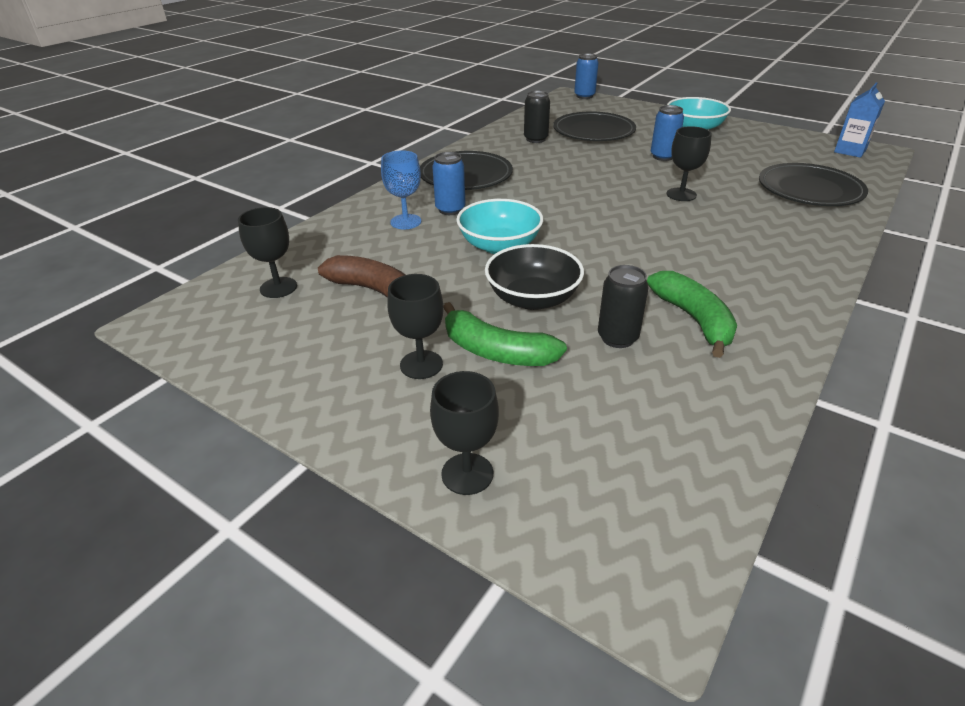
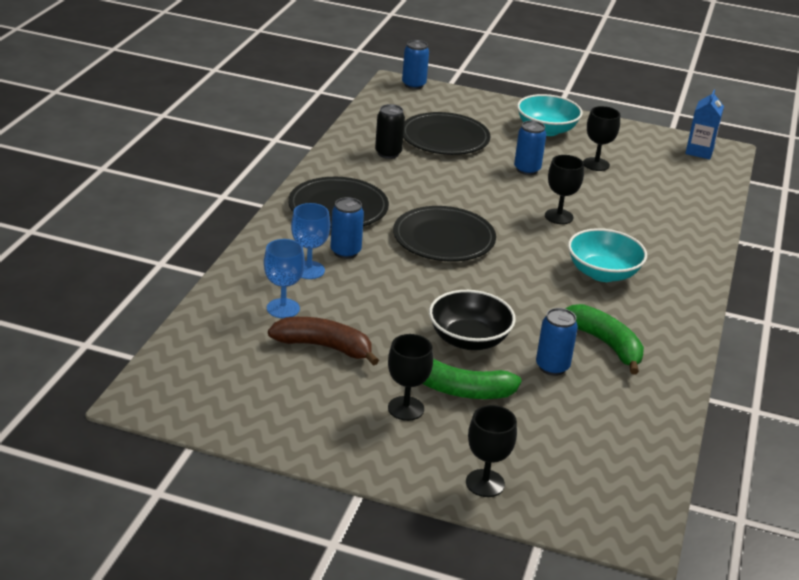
camera: 20 degrees left, 5 degrees down
black goblet [238,207,297,298] -> black goblet moved to [583,106,620,171]
turquoise bowl [456,199,543,254] -> turquoise bowl moved to [568,228,647,282]
black can [598,265,649,348] -> blue can [536,308,578,376]
black plate [759,163,868,206] -> black plate moved to [393,206,496,262]
none -> blue goblet [264,239,305,318]

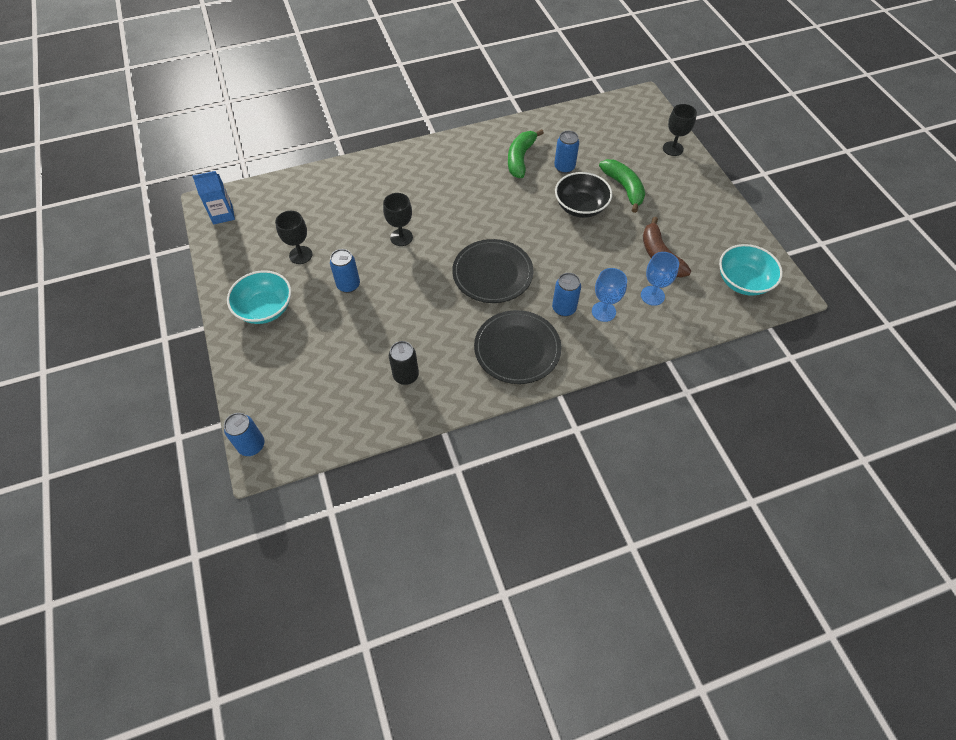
camera: 125 degrees left, 25 degrees up
black goblet [388,334,433,421] -> none
black plate [403,112,490,155] -> none
turquoise bowl [568,228,647,282] -> turquoise bowl moved to [719,244,783,296]

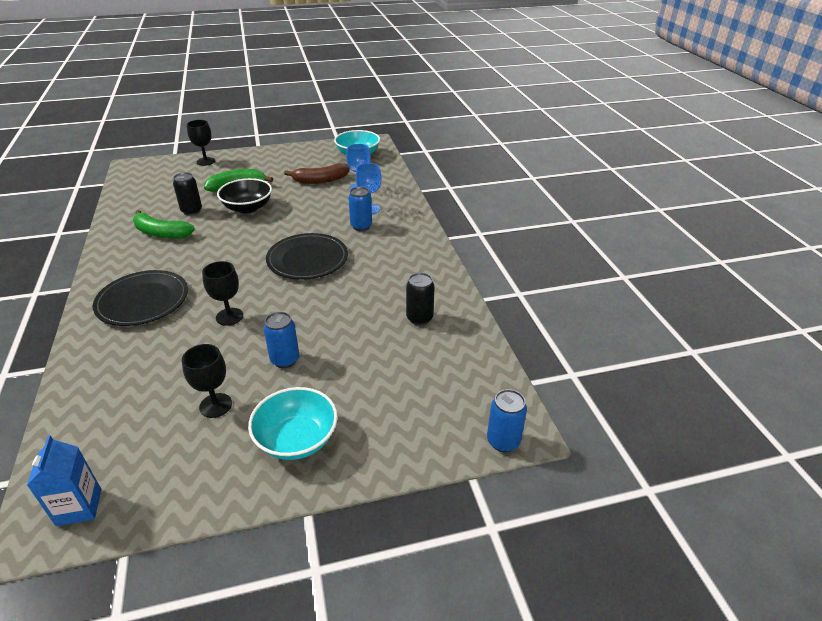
camera: 85 degrees left, 20 degrees down
black plate [474,310,561,384] -> black plate moved to [93,270,188,326]
blue can [554,131,579,174] -> black can [173,172,202,216]

